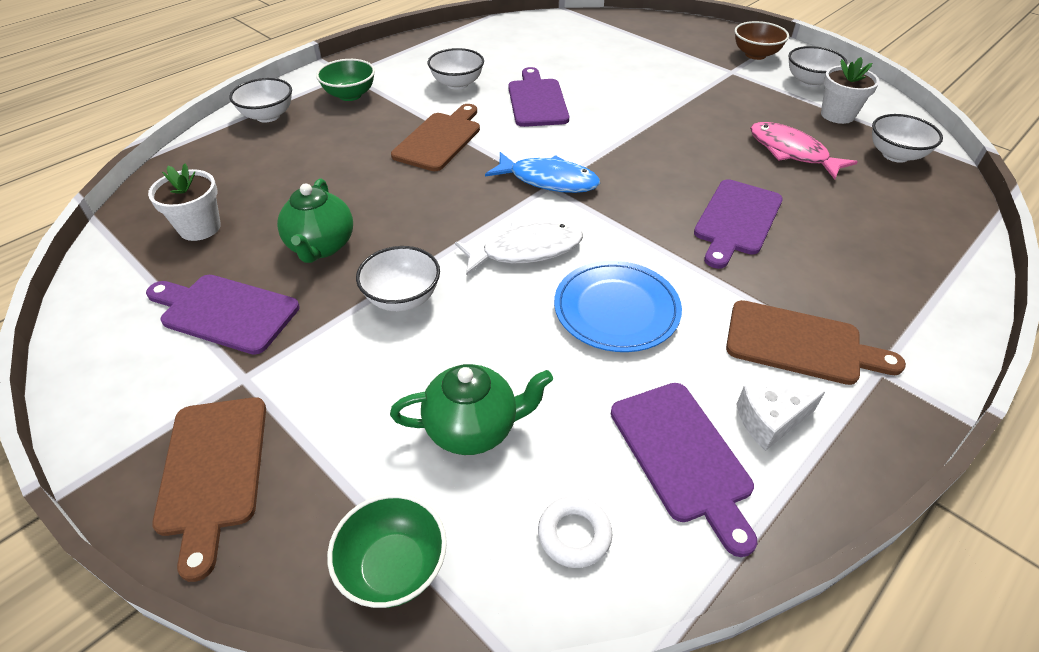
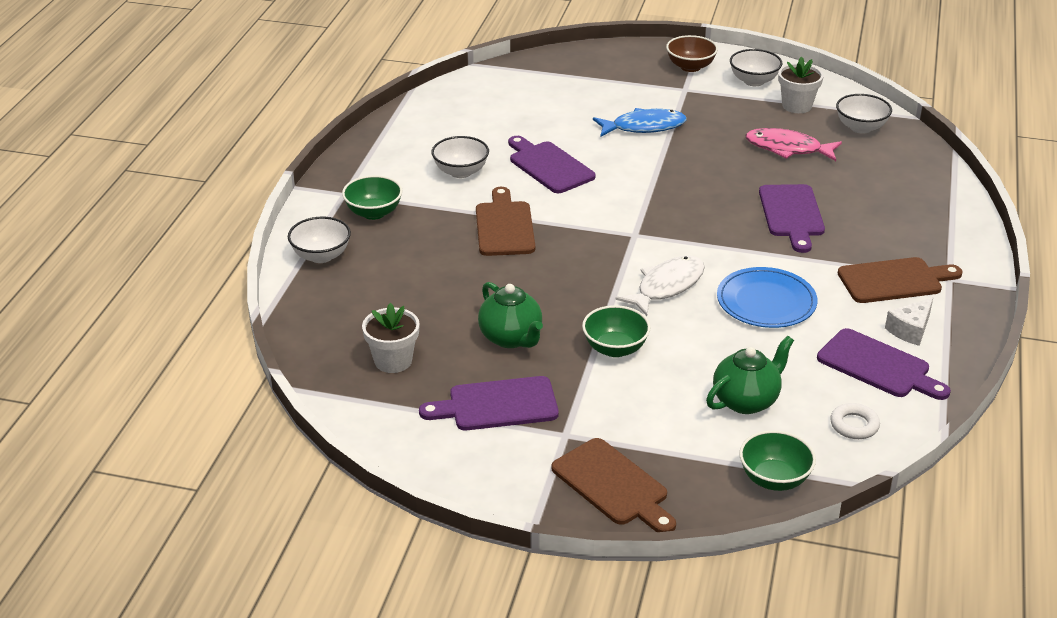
camera: 30 degrees left, 10 degrees down
white bowl [356,246,440,311] -> green bowl [582,305,650,357]
blue fish [485,152,600,193] -> blue fish moved to [593,108,687,137]

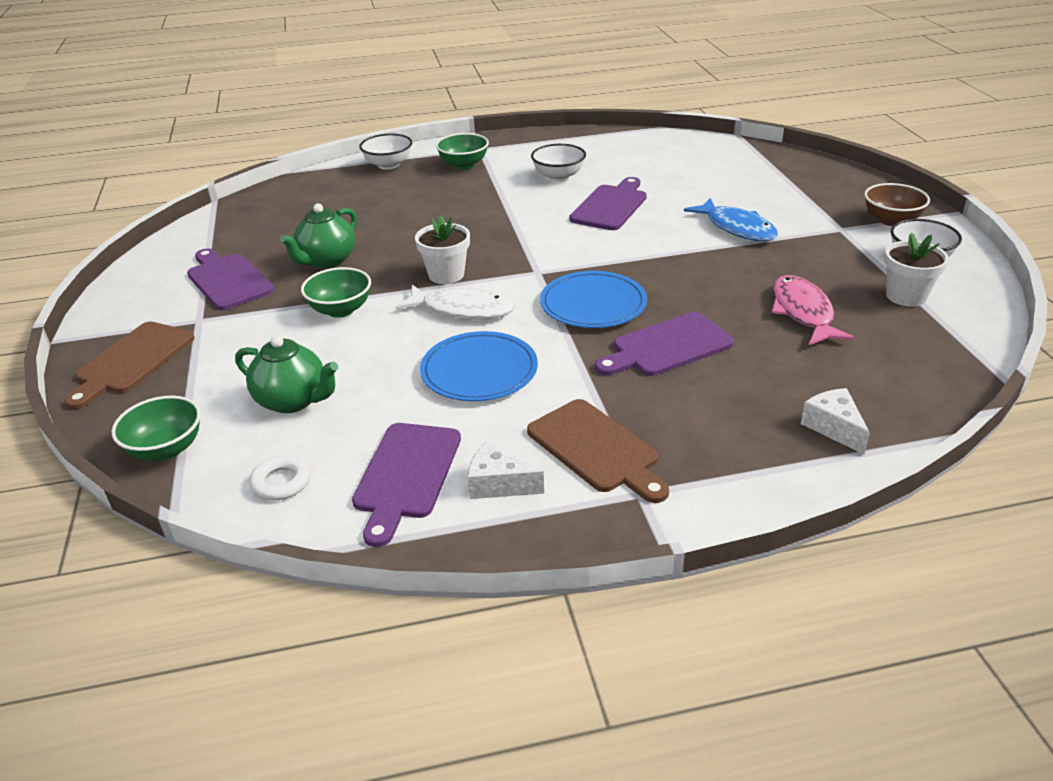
camera: 65 degrees right, 0 degrees up
white flower pot [362,303,420,373] -> white flower pot moved to [415,216,470,284]
brown cutting board [476,187,535,256] -> none
white bowl [836,94,892,134] -> none
none -> blue plate [540,271,647,328]
none -> white cheese [801,388,870,454]

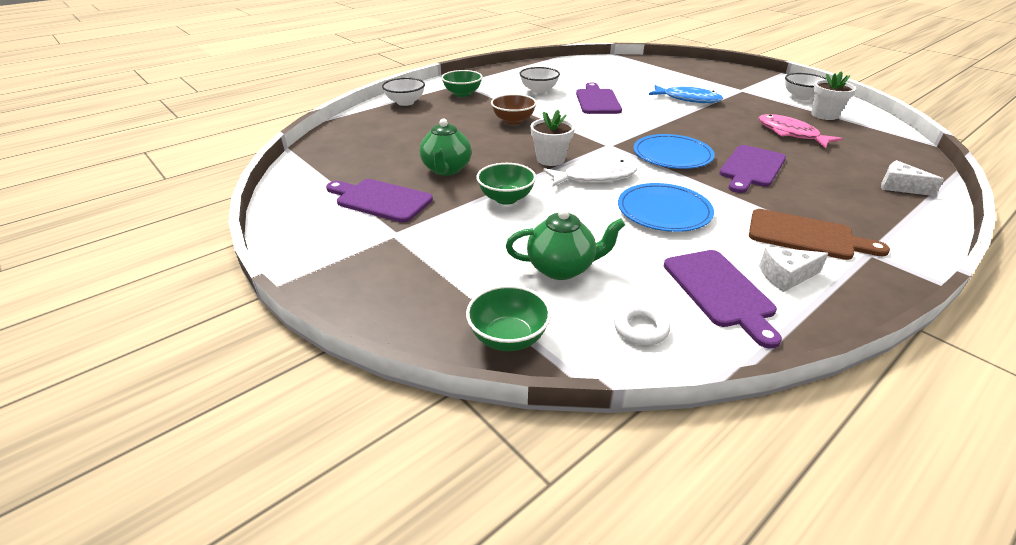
camera: 30 degrees left, 0 degrees up
brown cutting board [64,322,195,409] -> none
brown bowl [864,183,930,226] -> brown bowl moved to [491,94,537,125]

